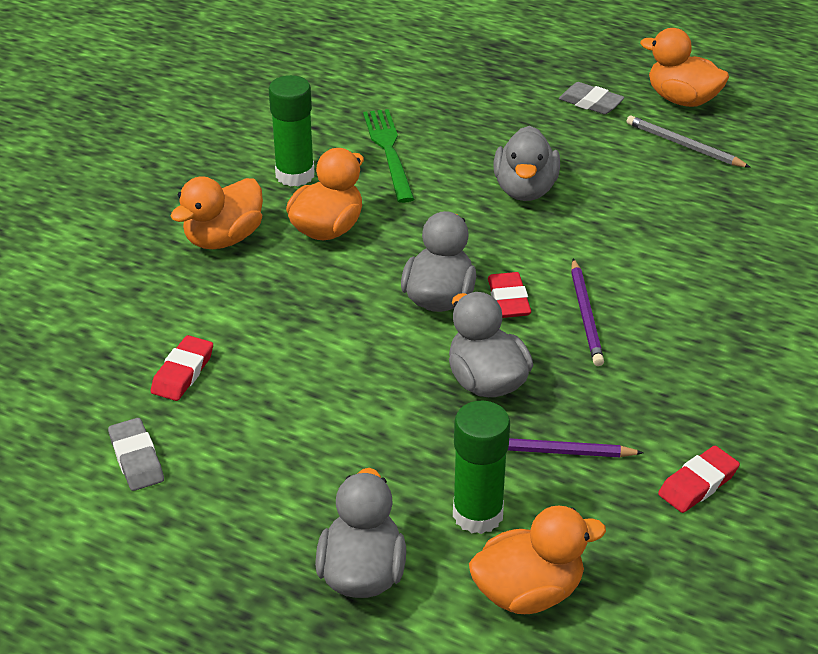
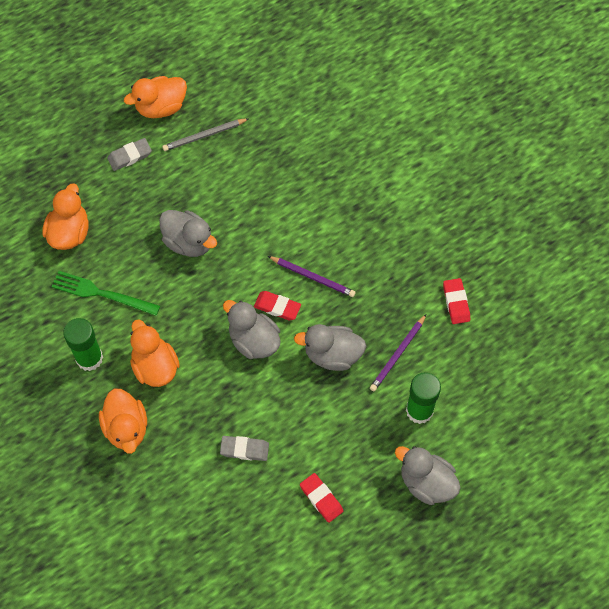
camera: 60 degrees left, 25 degrees up
grey eraser [108,418,164,491] -> grey eraser moved to [220,436,269,461]
red eraser [151,335,213,401] -> red eraser moved to [300,473,343,523]
orange duck [469,505,606,614] -> orange duck moved to [42,183,89,250]

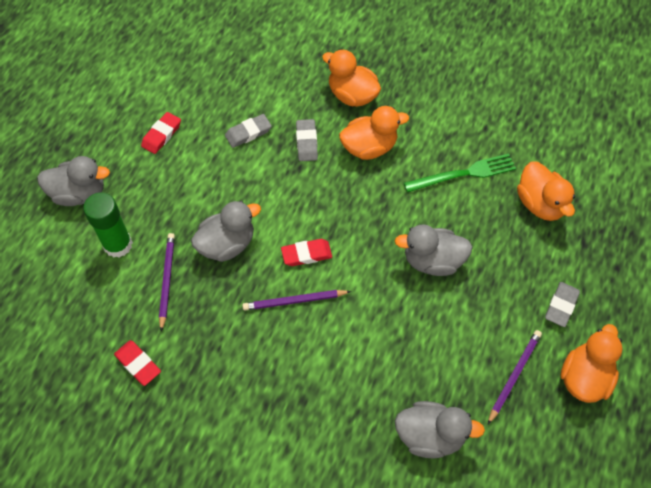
camera: 145 degrees right, 5 degrees down
green glue stick [63,318,103,371] -> none
orange duck [130,320,180,387] -> orange duck turned 45 degrees counterclockwise [339,106,409,160]
grey pencil [162,118,249,151] -> purple pencil [488,330,542,424]
grey duck [223,300,281,359] -> grey duck moved to [395,401,485,459]
red eraser [300,473,343,523] -> red eraser turned 75 degrees counterclockwise [141,112,181,154]
none -> grey eraser [296,119,318,161]

